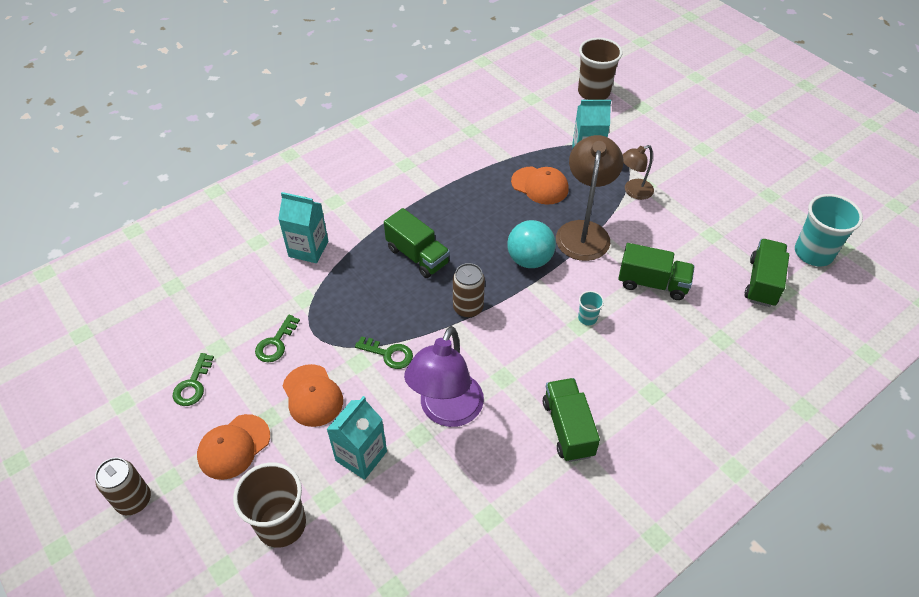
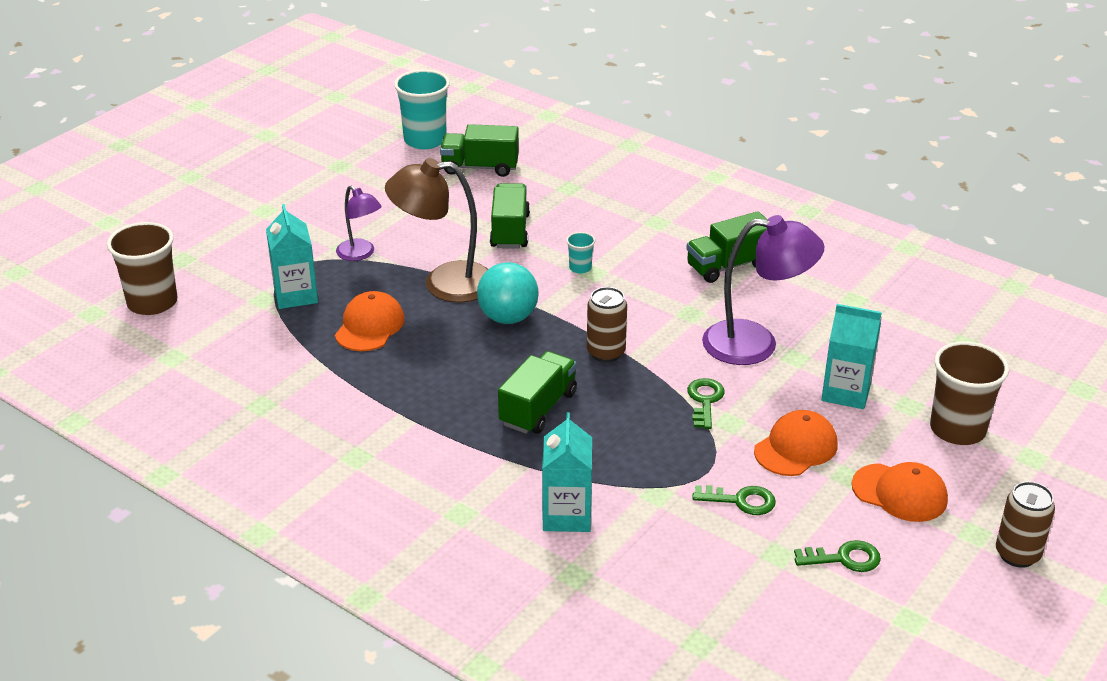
camera: 105 degrees left, 15 degrees down
brown lamp [622,145,654,200] -> purple lamp [336,186,382,261]

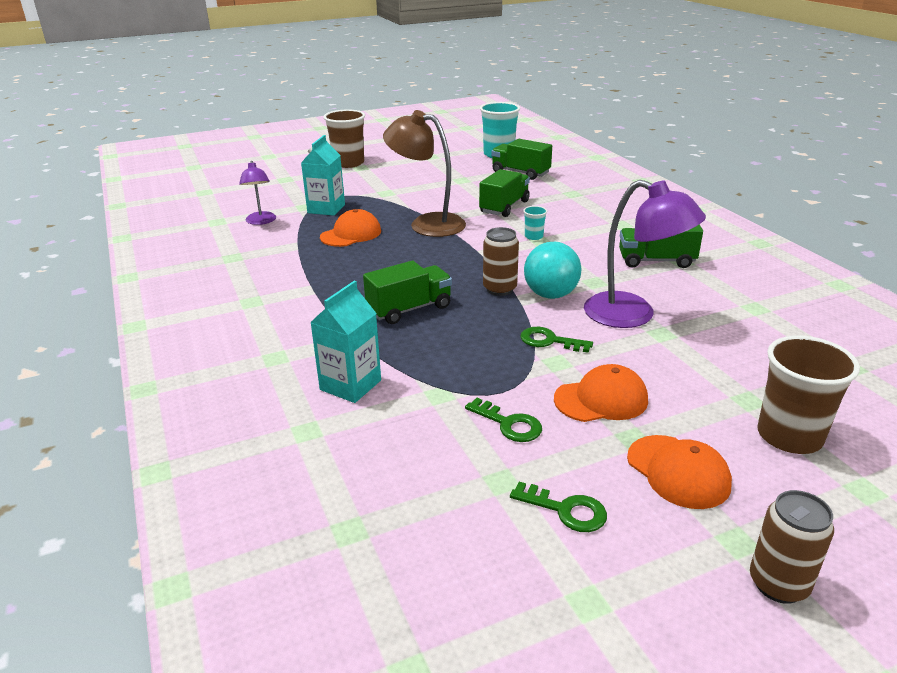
camera: 30 degrees right, 5 degrees down
brown cup [107,222,177,315] -> brown cup moved to [323,109,365,168]
purple lamp [336,186,382,261] -> purple lamp moved to [239,161,276,225]
turquoise ball [477,262,539,324] -> turquoise ball moved to [524,242,582,299]
green key [687,378,725,429] -> green key turned 105 degrees counterclockwise [521,327,593,353]
turquoise carton [821,304,882,409] -> none

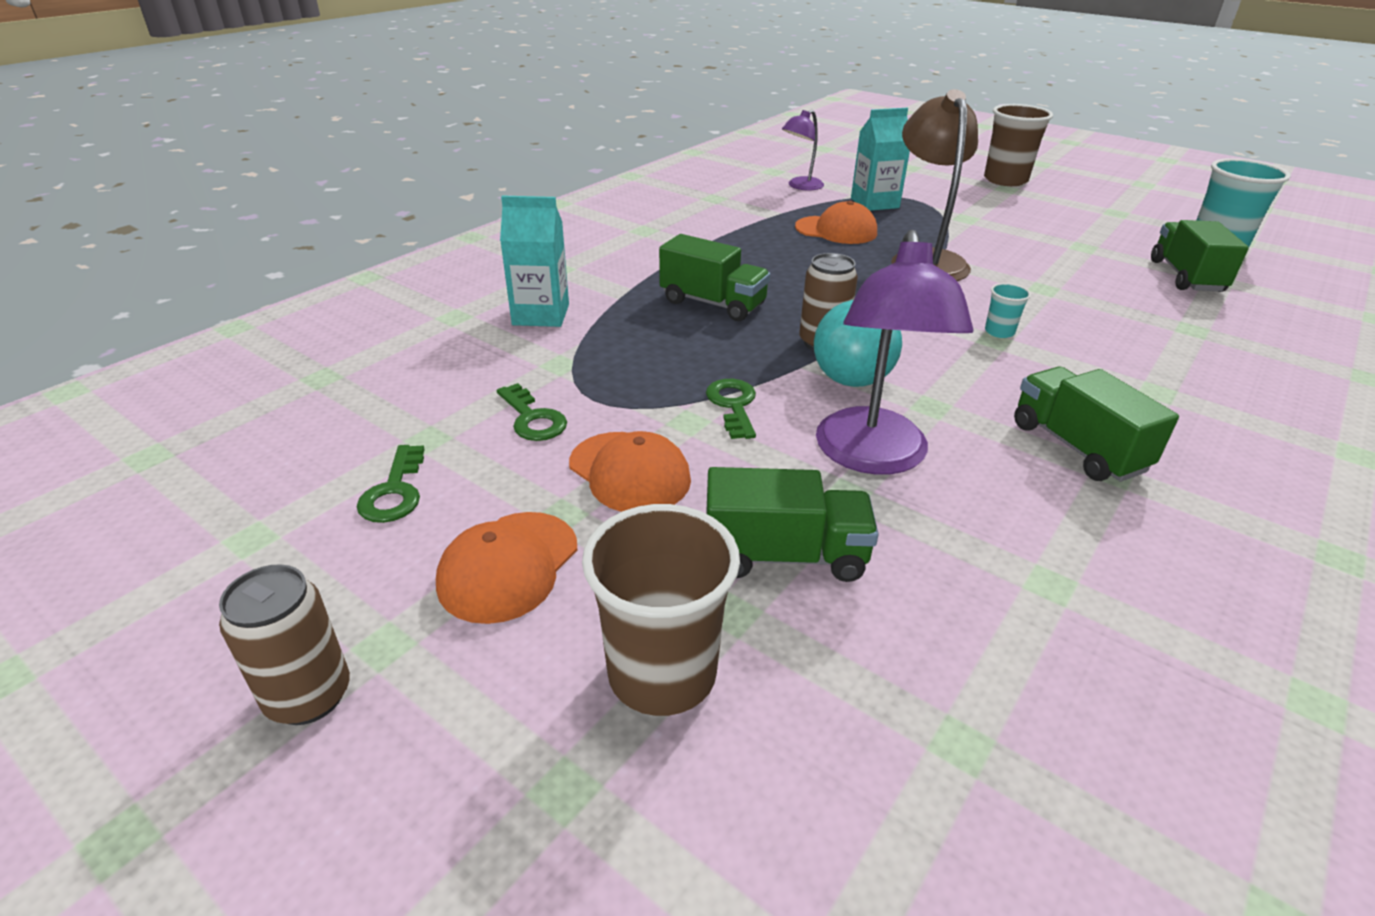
camera: 60 degrees right, 5 degrees up
green key [465,398,542,442] -> green key turned 45 degrees counterclockwise [497,383,567,441]
green truck [479,169,530,217] -> green truck moved to [706,467,879,582]

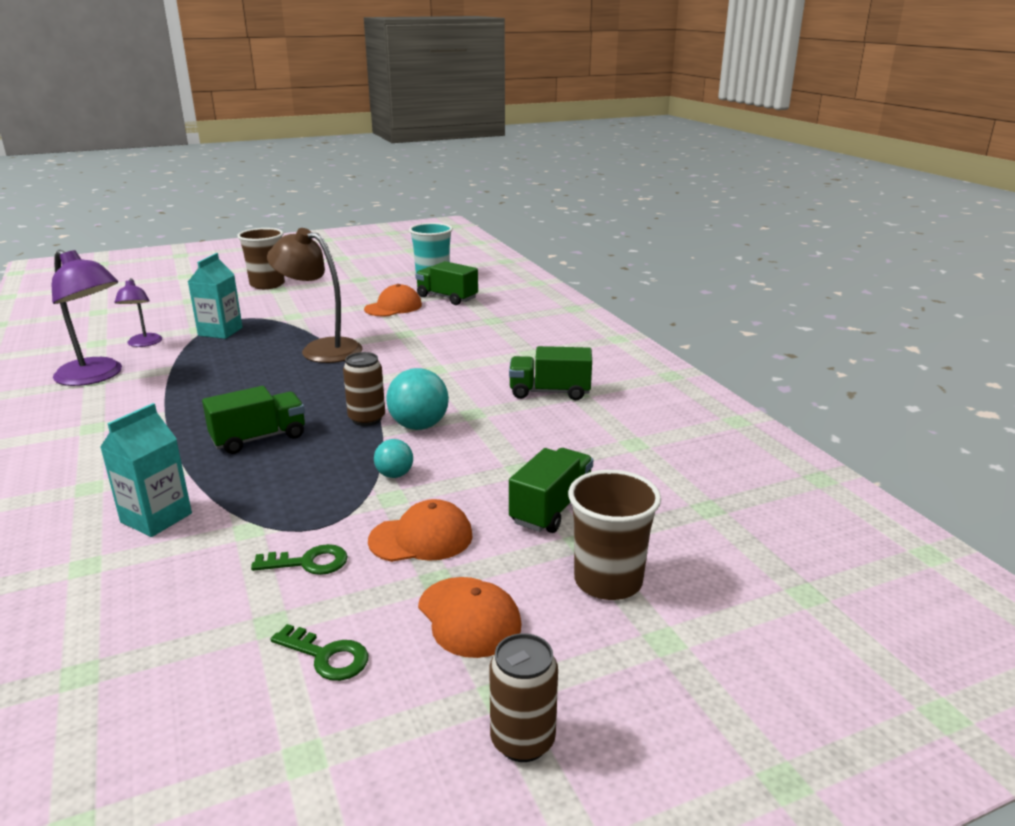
camera: 60 degrees left, 10 degrees down
green key [706,379,756,439] -> turquoise ball [374,439,413,478]
orange cap [795,201,877,244] -> orange cap moved to [364,284,422,317]
purple lamp [816,230,974,475] -> purple lamp moved to [52,250,122,386]
turquoise cup [985,283,1031,338] -> none

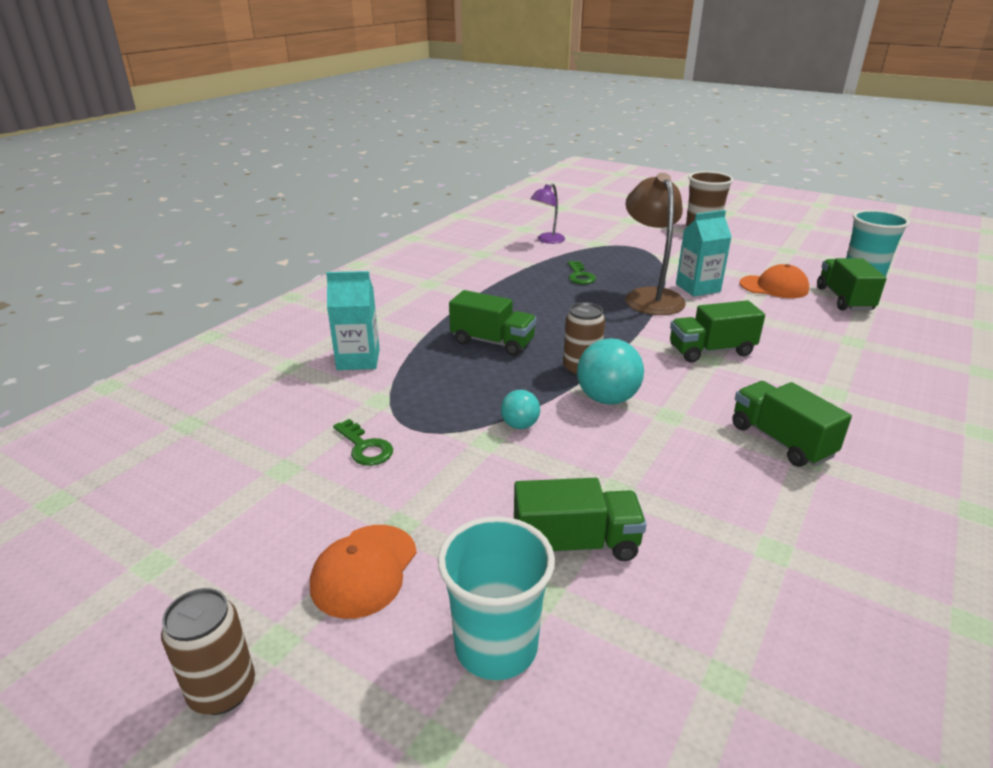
camera: 55 degrees right, 5 degrees up
purple lamp [52,250,122,386] -> none
turquoise carton [188,253,243,339] -> turquoise carton moved to [676,210,732,296]
green key [270,624,368,681] -> green key moved to [568,261,596,284]
orange cap [368,499,473,562] -> none
brown cup [568,470,661,600] -> turquoise cup [438,516,555,680]
none -> green truck [670,300,765,363]

